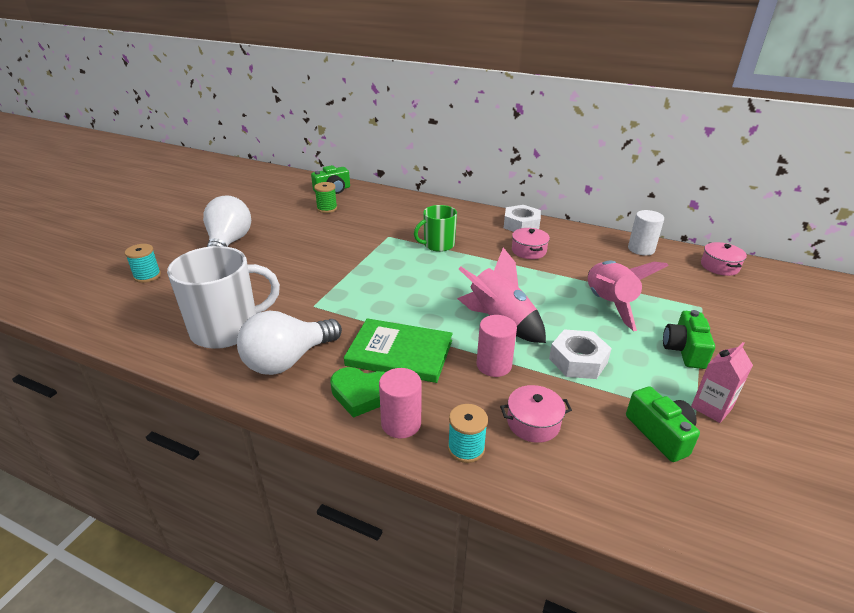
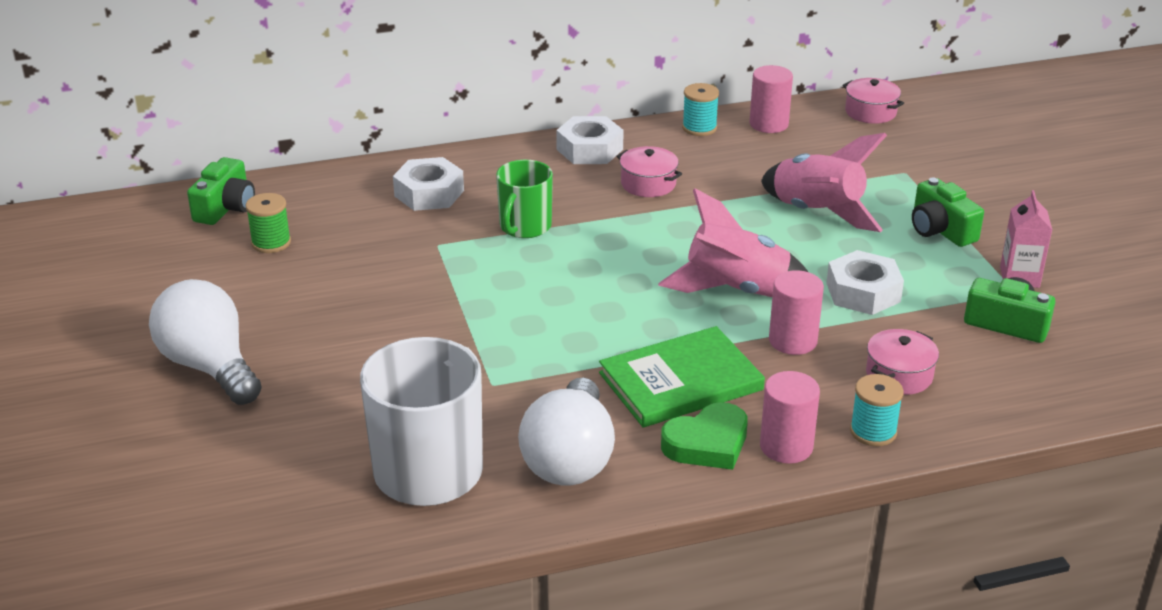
camera: 40 degrees left, 0 degrees up
turquoise spool [125,244,161,283] -> turquoise spool moved to [682,83,719,136]
white cylinder [628,210,664,255] -> pink cylinder [750,65,793,133]
none -> white nut [393,157,464,211]

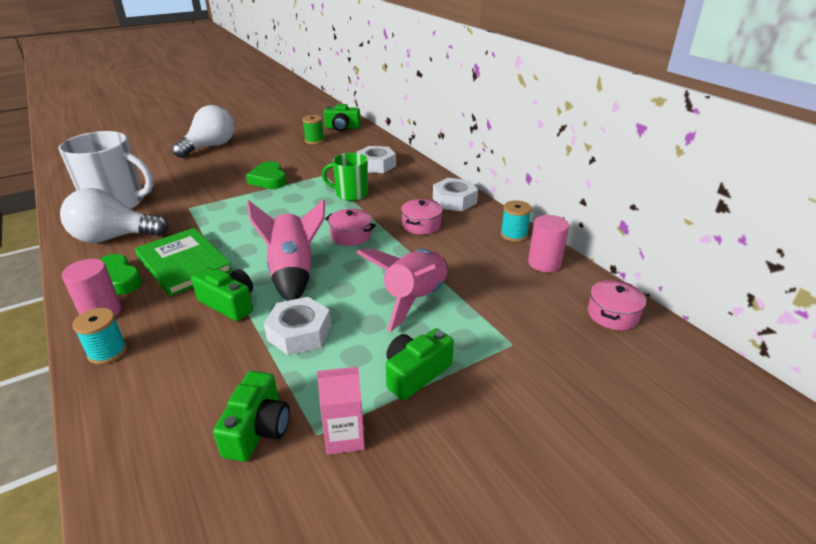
camera: 75 degrees right, 0 degrees up
pink cylinder [769,270,824,355] -> green camera [191,267,253,321]
pink pot [866,329,939,395] -> pink pot moved to [325,209,376,246]
none -> green heart [246,161,287,189]

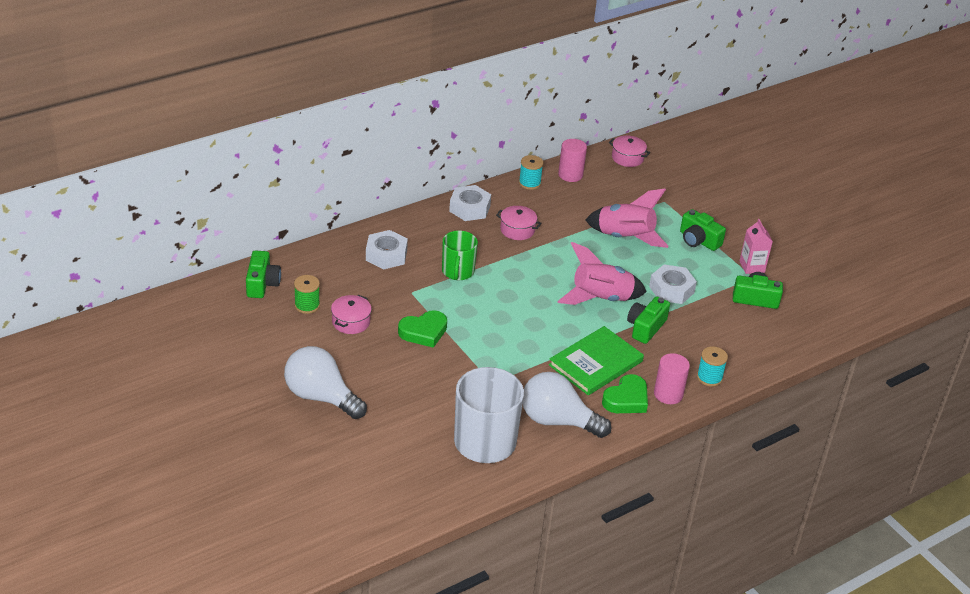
camera: 95 degrees left, 5 degrees up
white light bulb [60,188,169,243] -> white light bulb turned 120 degrees clockwise [523,372,611,438]
pink pot [325,209,376,246] -> pink pot moved to [331,295,372,334]

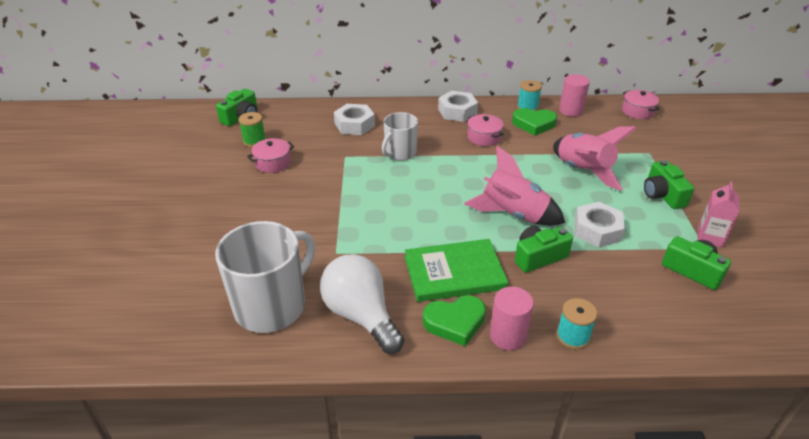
camera: 35 degrees right, 0 degrees up
white light bulb [284,346,367,419] -> none
green heart [398,310,447,348] -> green heart moved to [512,108,557,135]
green mug [442,231,478,280] -> white mug [382,112,418,161]

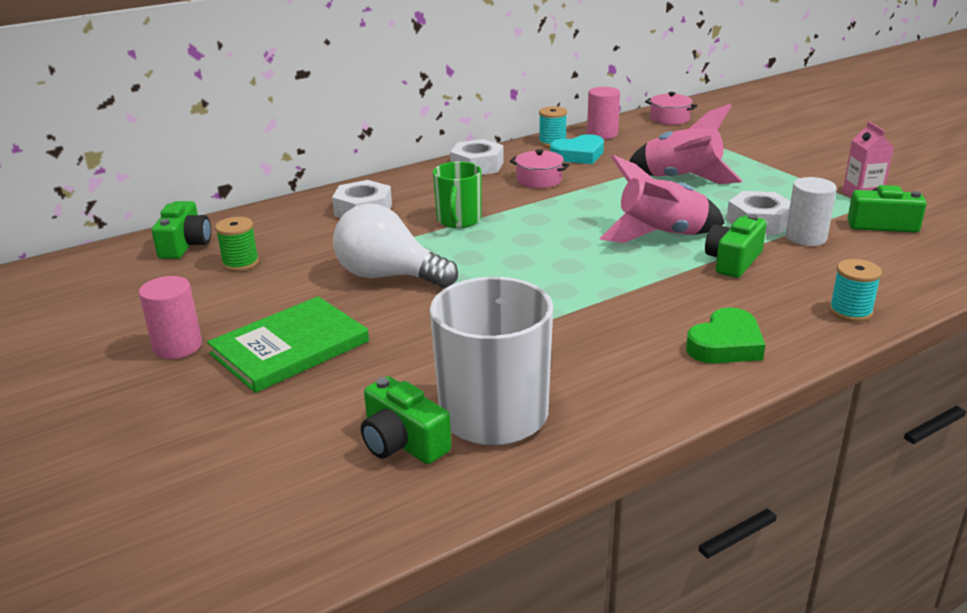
camera: 30 degrees left, 10 degrees down
pink pot [247,138,294,173] -> none
white light bulb [320,254,404,354] -> white light bulb moved to [333,204,458,288]
white mug [382,112,418,161] -> green mug [433,162,481,228]
green book [405,239,508,302] -> green book moved to [207,296,369,393]
pink cylinder [490,287,534,350] -> pink cylinder moved to [139,276,202,359]
green heart [512,108,557,135] -> turquoise heart [550,134,604,164]
green camera [644,160,694,209] -> green camera moved to [361,376,451,464]
none -> white cylinder [785,177,837,246]

